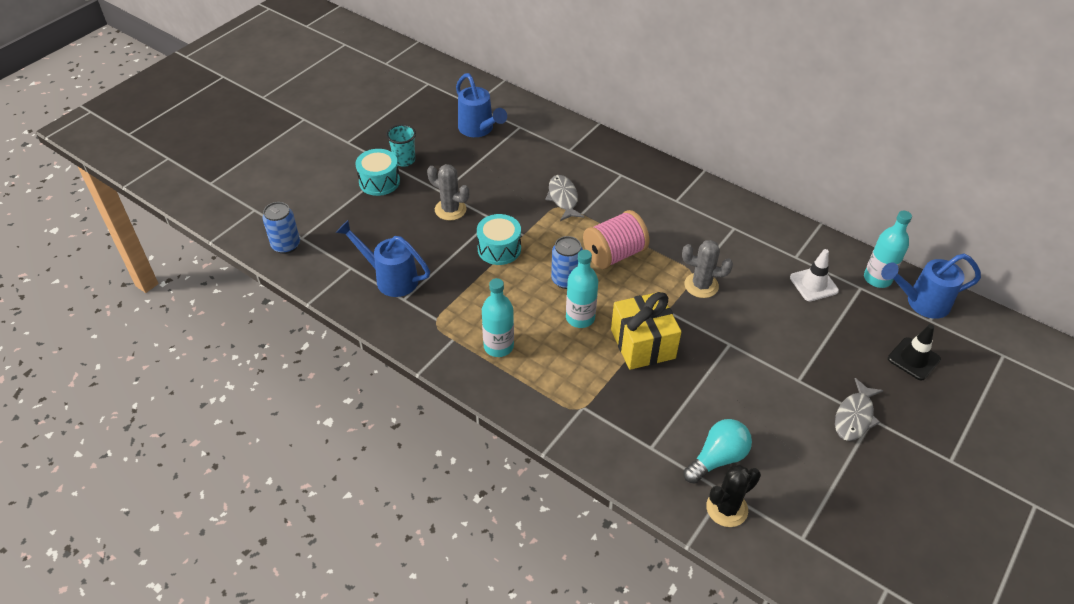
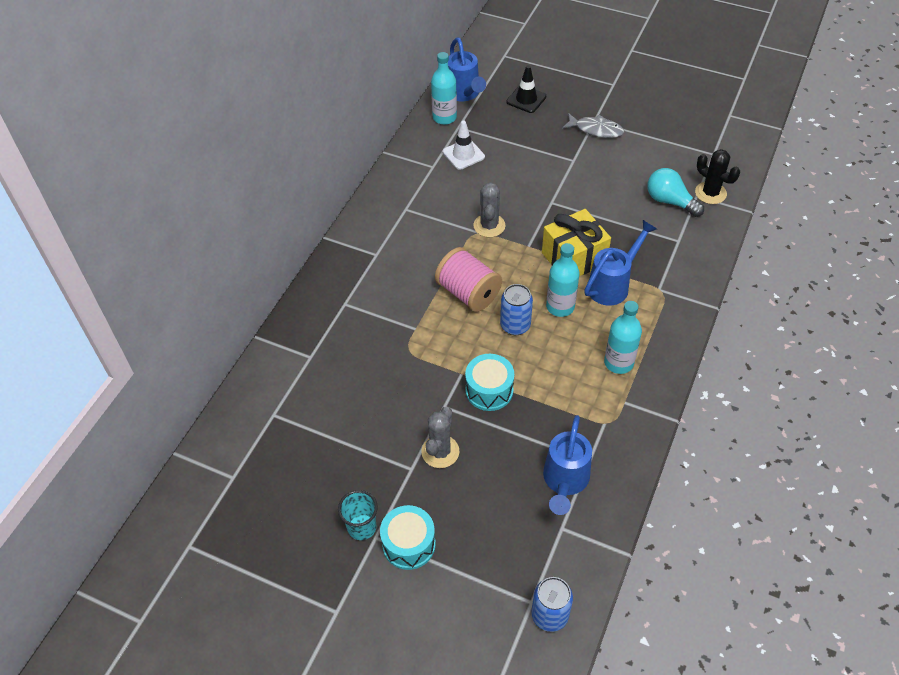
camera: 100 degrees left, 5 degrees up
blue watering can [456,73,507,137] -> blue watering can moved to [584,220,657,306]
grey fish [545,175,584,221] -> none

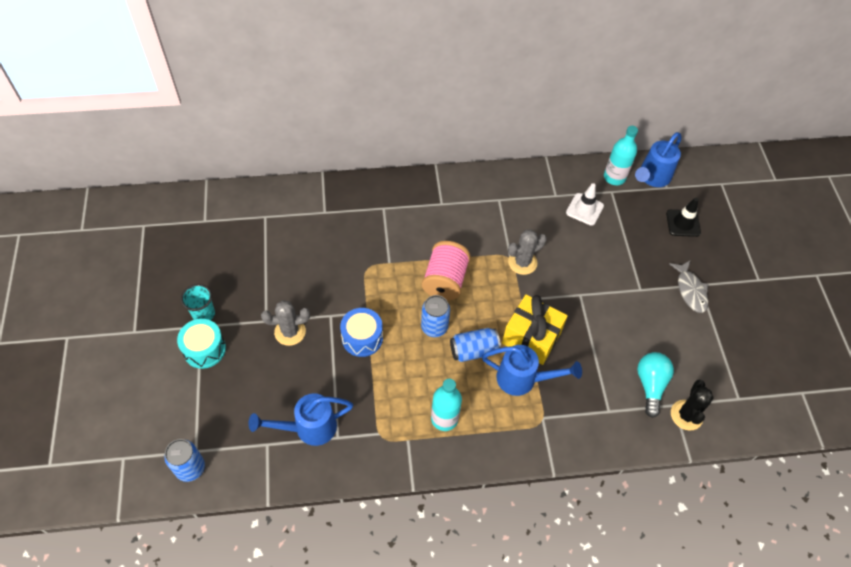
camera: 55 degrees right, 5 degrees up
turquoise drum [465,354,514,411] -> blue drum [340,308,383,357]
turquoise bottle [546,243,580,317] -> blue can [450,328,501,362]

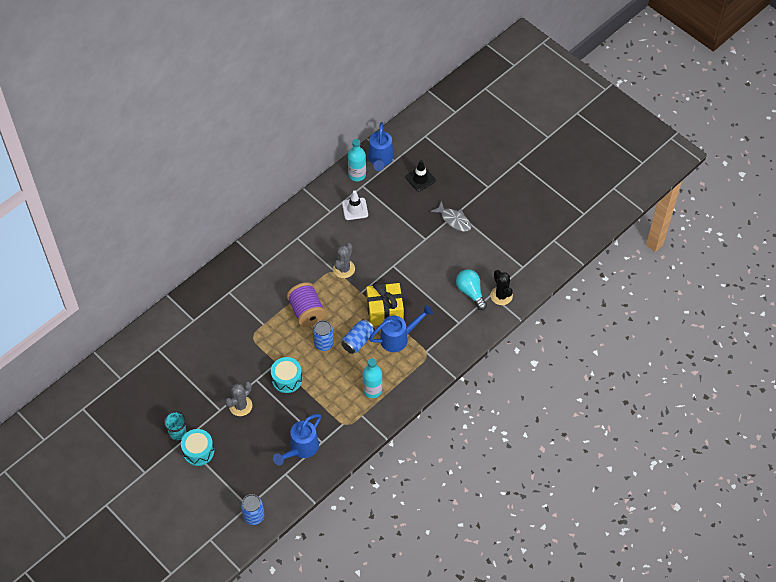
camera: 35 degrees left, 0 degrees up
blue drum [340,308,383,357] -> turquoise drum [271,357,302,393]
pink spool [422,241,471,300] -> purple spool [287,282,326,327]

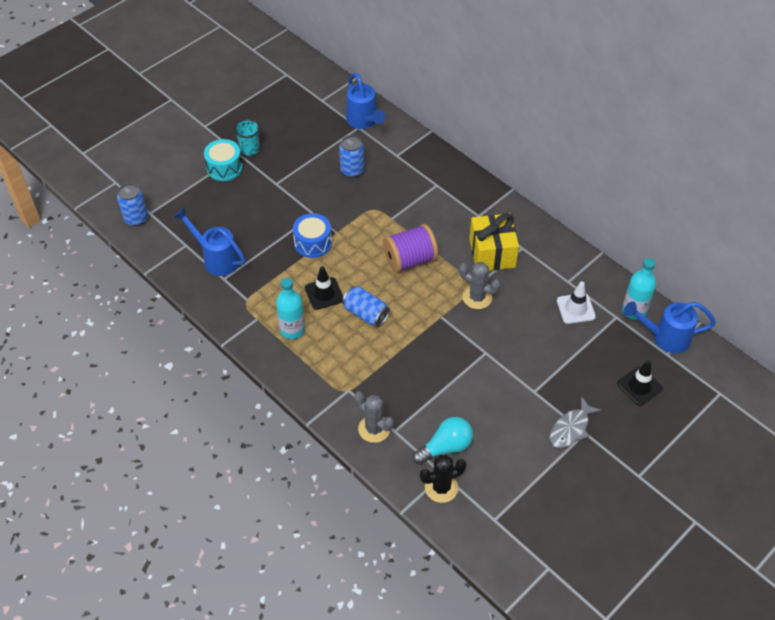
camera: 90 degrees right, 5 degrees down
grey cactus [225,382,252,416] -> grey cactus moved to [354,391,394,443]
turquoise drum [271,357,302,393] -> blue drum [293,213,332,258]
blue can [313,320,334,351] -> blue can moved to [339,135,364,178]
yellow gift [366,282,404,326] -> yellow gift moved to [469,213,519,271]
blue watering can [369,305,433,352] -> blue watering can moved to [346,73,386,129]
none -> black traffic cone [305,266,343,310]

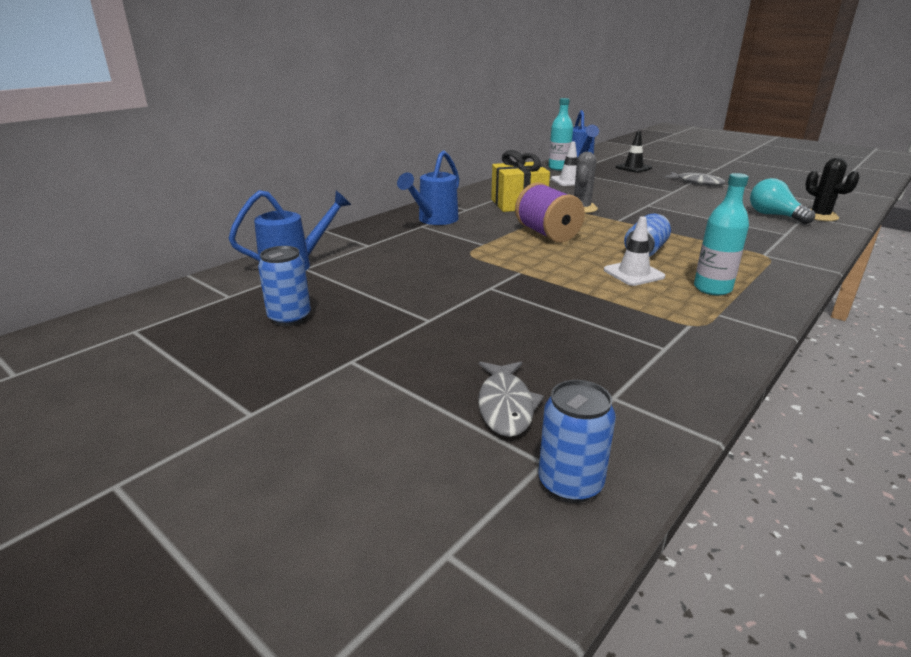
camera: 95 degrees left, 25 degrees down
blue watering can [174,207,246,276] -> blue watering can moved to [397,150,459,225]
turquoise drum [204,139,243,181] -> none
turquoise cup [234,119,260,156] -> none
blue drum [293,213,332,258] -> none
black traffic cone [305,266,343,310] -> white traffic cone [604,217,665,286]
blue can [339,135,364,178] -> blue can moved to [258,246,311,326]
grey cactus [354,391,394,443] -> none
none -> grey fish [478,361,544,437]

